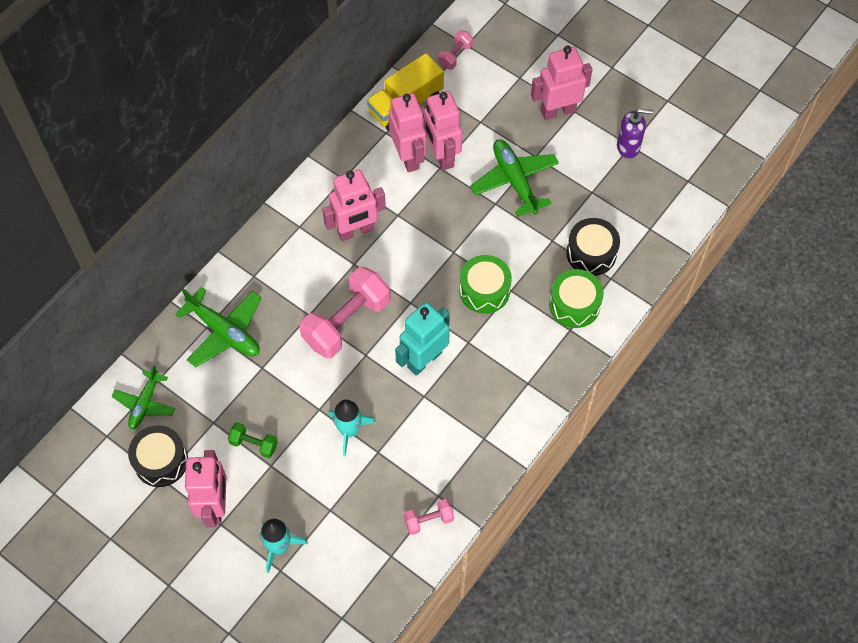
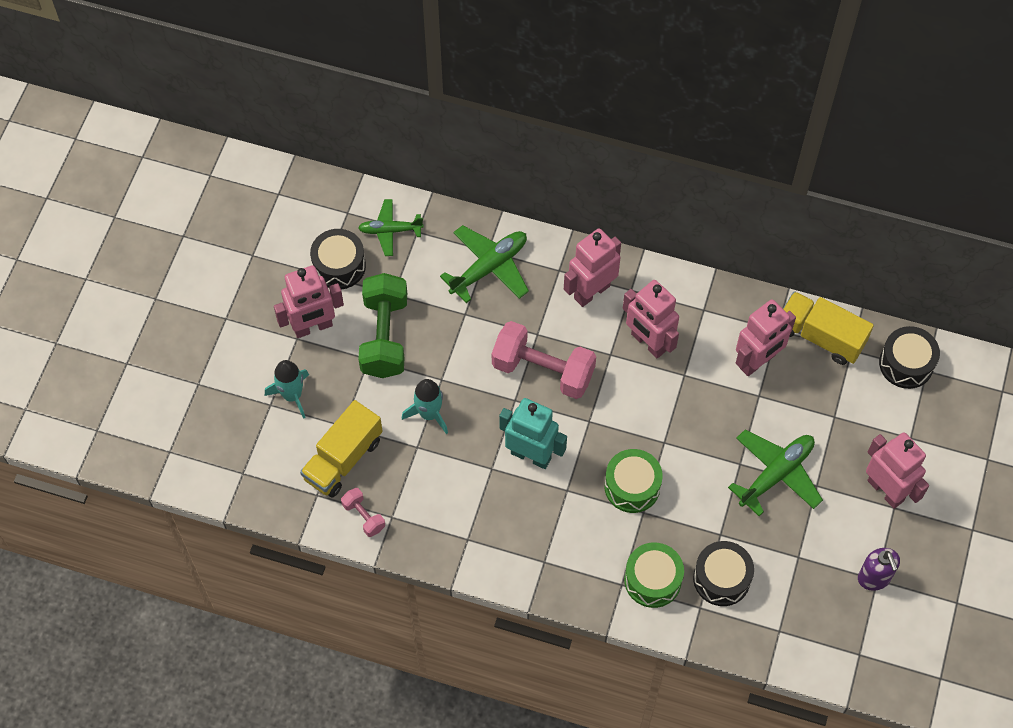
camera: 70 degrees right, 0 degrees up
green plane [175,287,262,367] -> green plane turned 150 degrees counterclockwise [440,225,529,303]
green dumbbell [228,422,278,458] -> green dumbbell [358,273,407,378], size x2.10
pink robot [424,91,462,170] -> pink robot moved to [564,228,621,307]
pink dumbbell [438,30,473,70] -> black drum [879,326,940,389]
none -> yellow truck [300,400,382,498]

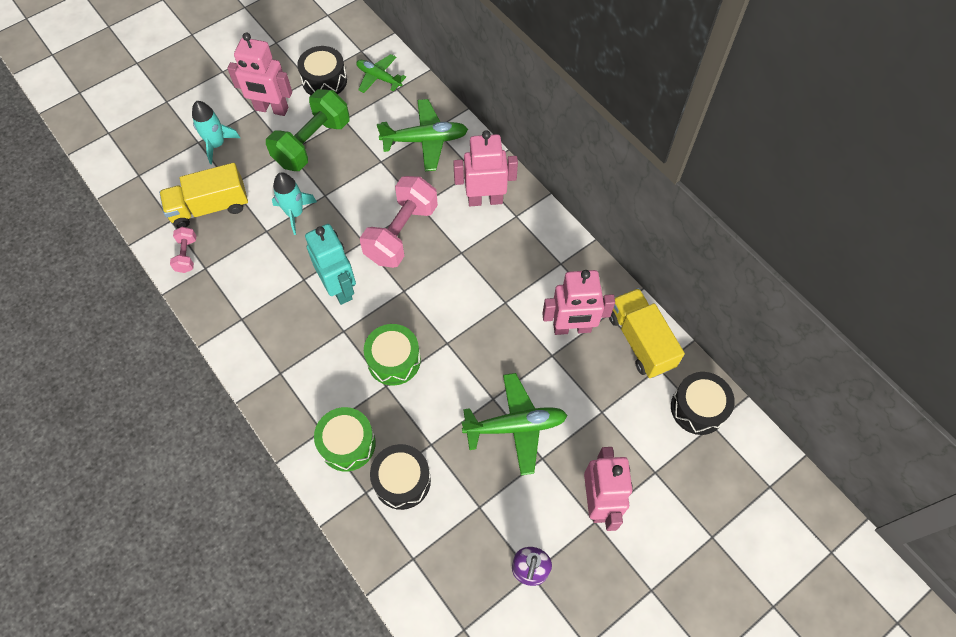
camera: 35 degrees right, 0 degrees up
pink dumbbell [492,321,596,399] -> pink dumbbell turned 60 degrees clockwise [360,176,438,268]
pink robot [623,280,679,359] -> none

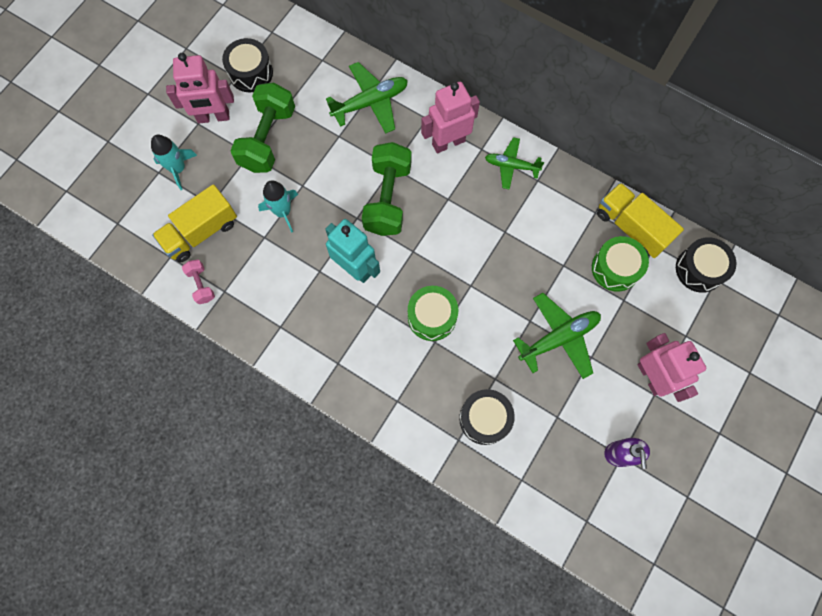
camera: 20 degrees left, 10 degrees up
green drum [314,407,376,471] -> green drum moved to [592,236,649,292]
green plane [356,54,406,93] -> green plane moved to [485,137,544,190]
pink dumbbell [360,176,438,268] -> green dumbbell [362,142,411,236]
pink robot [542,270,615,335] -> none

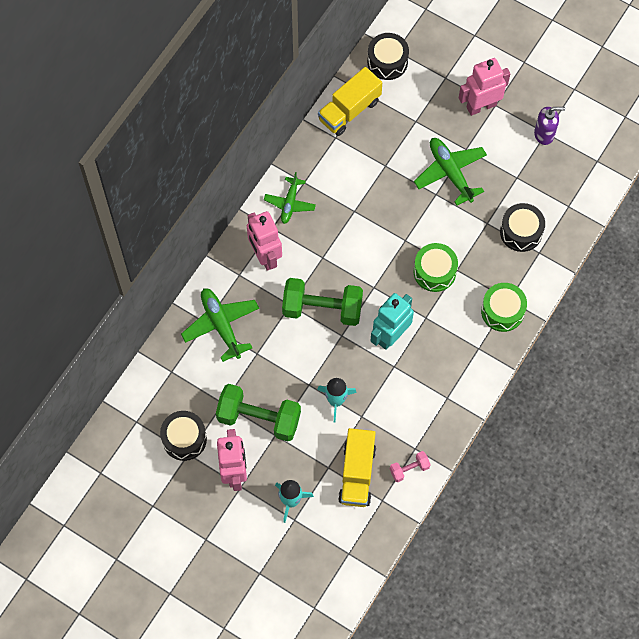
camera: 90 degrees left, 5 degrees down
yellow truck [152,184,237,262] -> yellow truck turned 45 degrees clockwise [338,428,376,507]
green drum [592,236,649,292] -> green drum moved to [481,283,527,332]

